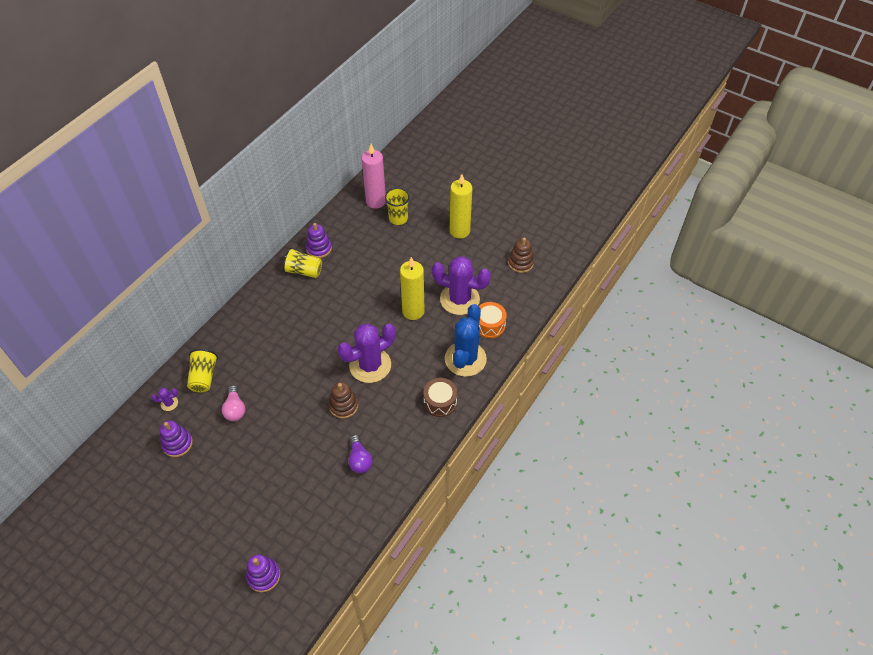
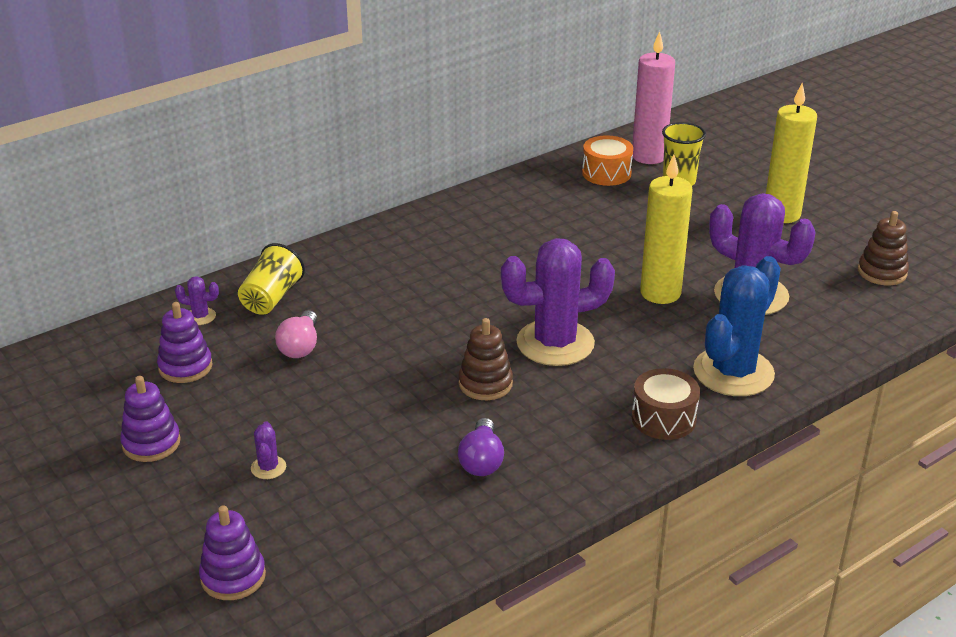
camera: 20 degrees right, 20 degrees down
yellow cup [283,248,322,278] -> none
purple stacking toy [306,223,332,258] -> purple stacking toy moved to [120,376,181,462]
orange drum [479,302,507,338] -> orange drum moved to [582,135,633,186]
none -> purple cactus [251,421,286,479]

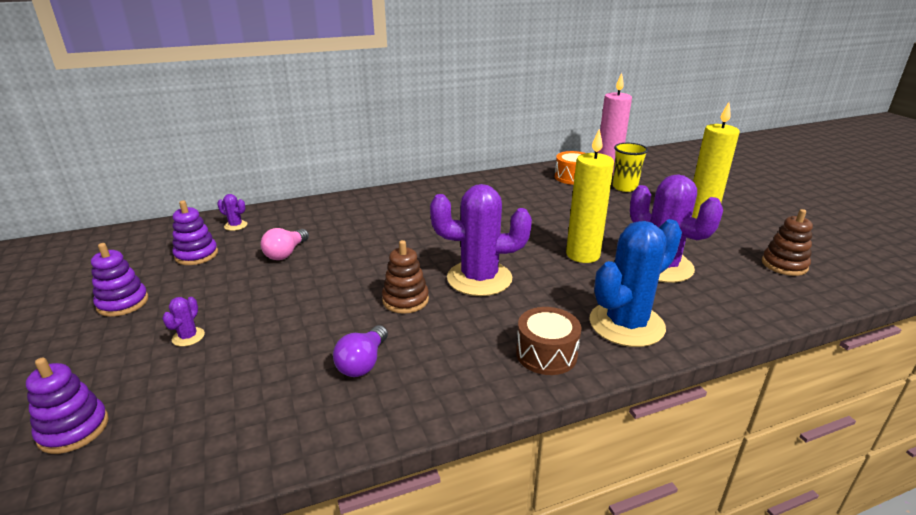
camera: 15 degrees right, 5 degrees down
yellow cup [238,243,305,315] -> none

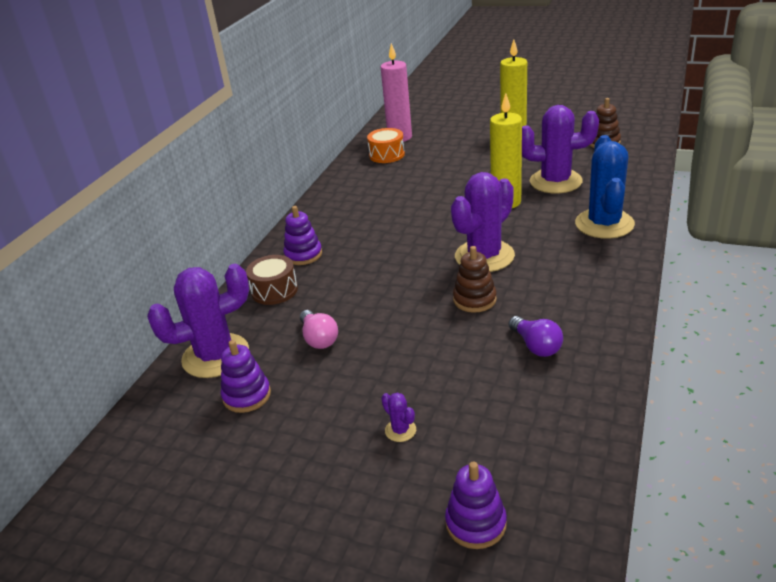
camera: 45 degrees left, 5 degrees up
purple stacking toy [91,243,148,317] -> purple stacking toy moved to [283,206,322,265]
purple cactus [217,194,247,231] -> purple cactus [147,264,249,378], size x2.49
brown drum [516,307,581,375] -> brown drum moved to [246,255,298,305]
yellow cup [613,143,648,192] -> none

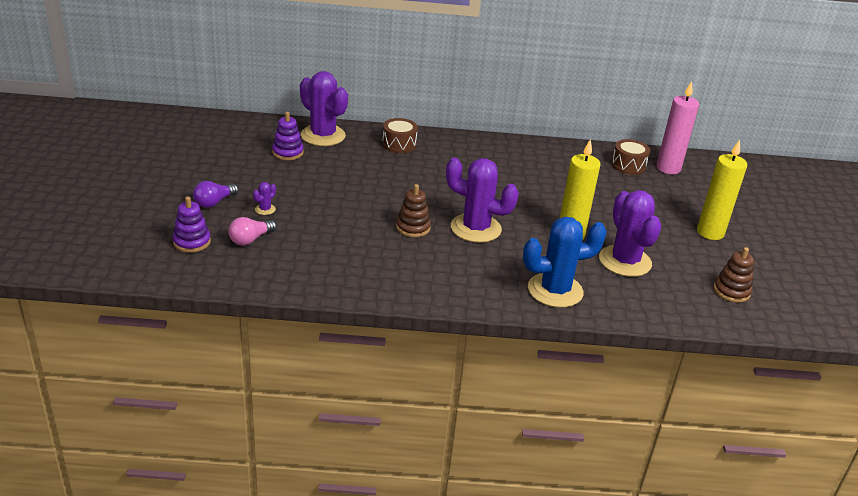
camera: 65 degrees right, 0 degrees up
purple stacking toy [283,206,322,265] -> none
pink light bulb [300,310,338,349] -> pink light bulb moved to [228,217,277,246]
orange drum [367,128,405,163] -> brown drum [611,139,650,175]
purple light bulb [509,316,563,357] -> purple light bulb moved to [193,181,238,208]

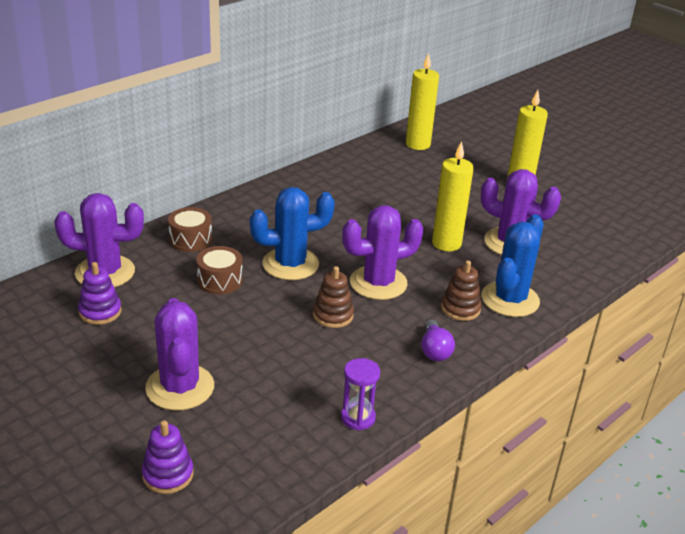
camera: 45 degrees left, 0 degrees up
purple light bulb [193,181,238,208] -> purple light bulb moved to [421,320,455,361]
pink light bulb [228,217,277,246] -> none
purple cactus [253,182,276,215] -> purple cactus [145,298,214,411], size x2.49
brown drum [611,139,650,175] -> brown drum moved to [196,246,243,294]
pink candle [656,81,699,174] -> yellow candle [406,53,439,150]
brown stacking toy [713,247,754,302] -> brown stacking toy moved to [441,260,482,321]
none -> blue cactus [250,187,335,280]
none -> purple hourglass [341,358,380,431]

